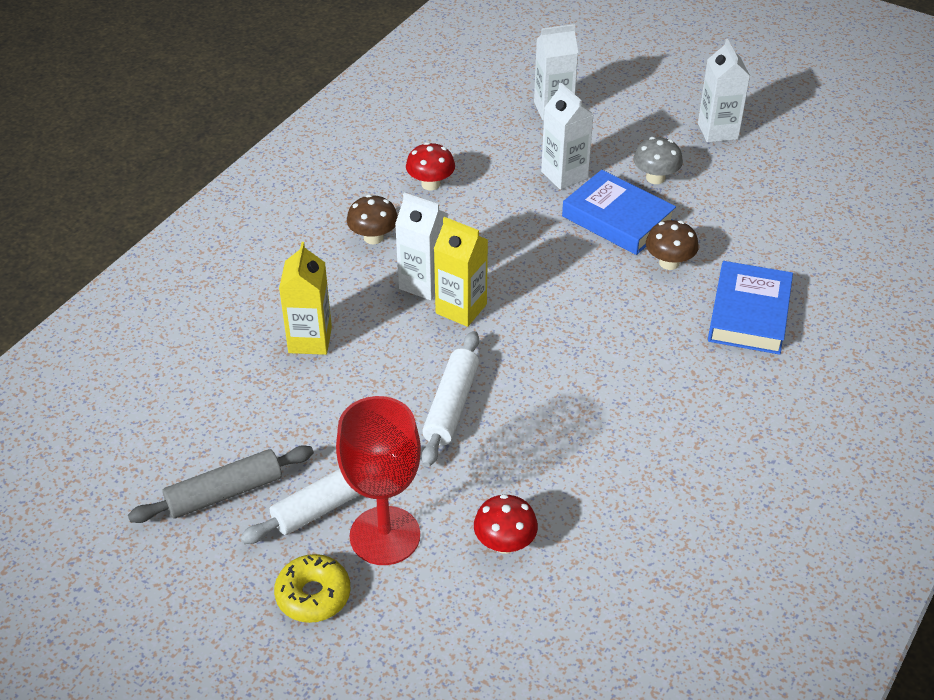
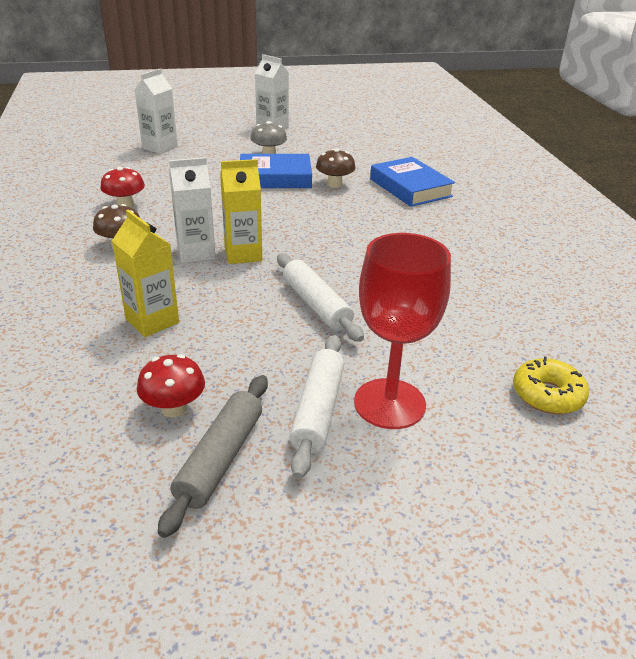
camera: 45 degrees left, 10 degrees down
yellow donut [274,554,351,623] -> yellow donut moved to [513,356,589,414]
red mushroom [474,494,538,554] -> red mushroom moved to [137,354,205,418]
white carton [541,83,594,190] -> none

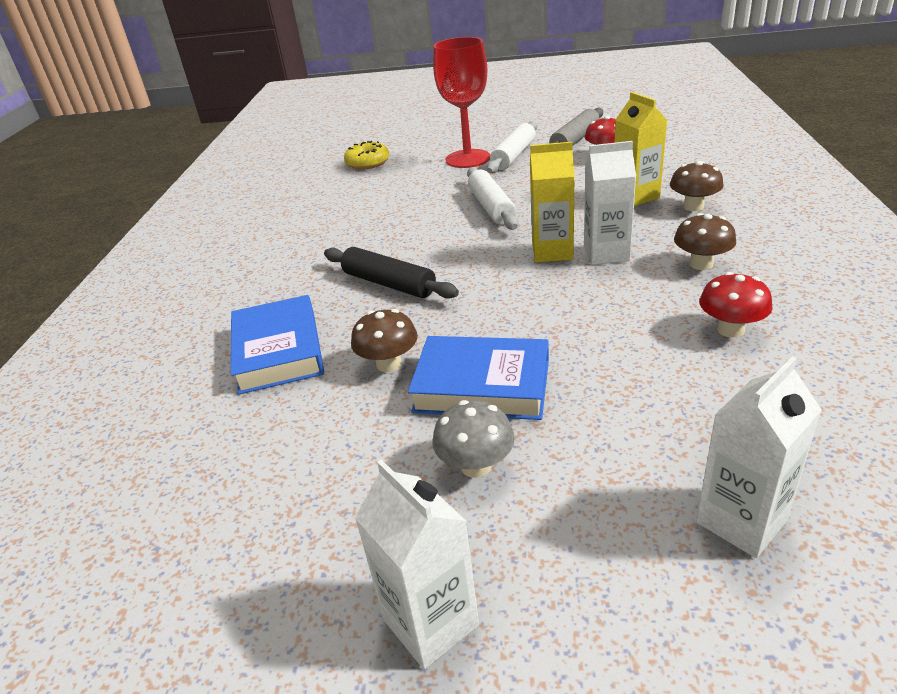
camera: 160 degrees left, 0 degrees up
none -> black rolling pin [324,247,459,299]
none -> brown mushroom [670,161,724,211]

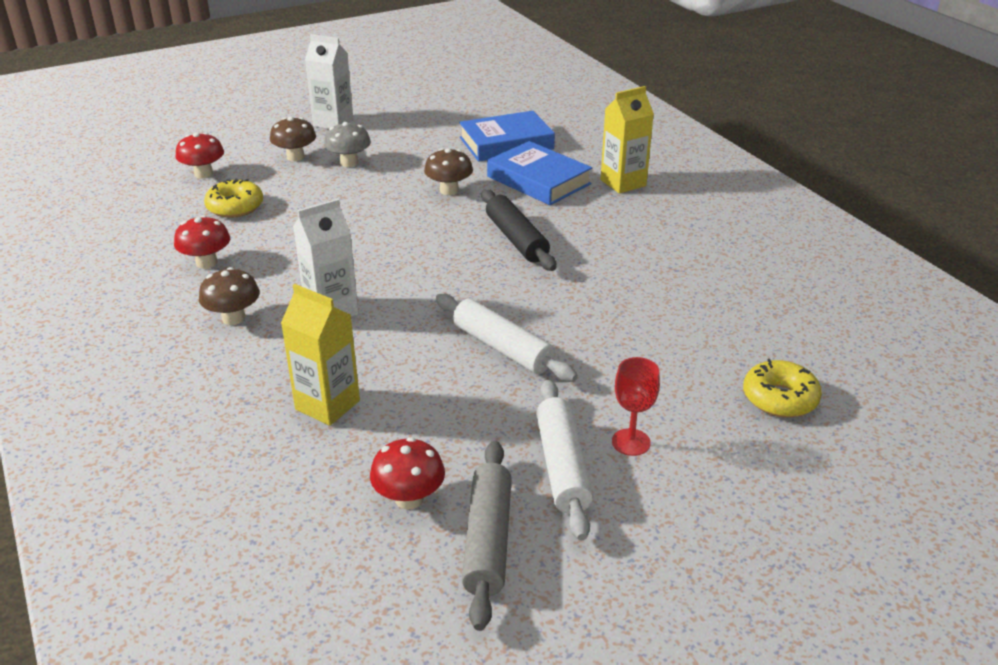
camera: 145 degrees right, 0 degrees up
black rolling pin [324,247,459,299] -> black rolling pin turned 60 degrees clockwise [482,189,556,271]
blue book [408,336,549,420] -> blue book moved to [459,111,555,162]
red goblet [433,37,490,168] -> red goblet [612,357,660,456], size x0.50
yellow carton [530,142,575,262] -> yellow carton moved to [601,86,654,194]
brown mushroom [670,161,724,211] -> brown mushroom moved to [270,117,316,161]
white carton [696,356,822,558] -> red mushroom [175,133,224,179]
none -> yellow donut [204,179,263,218]

